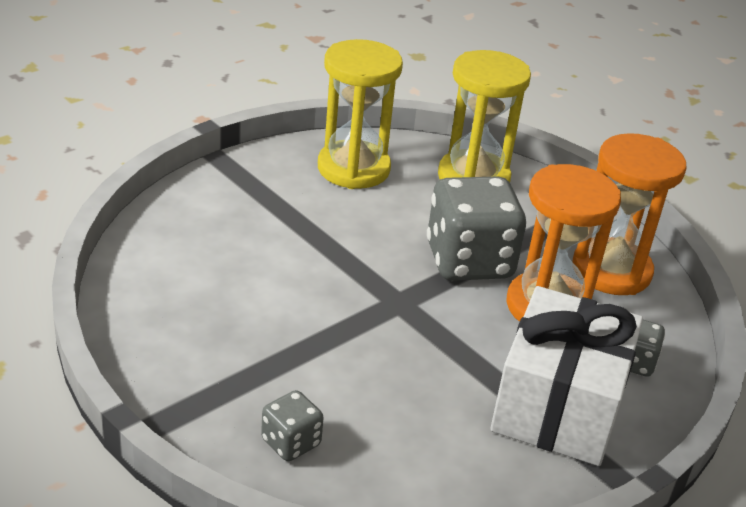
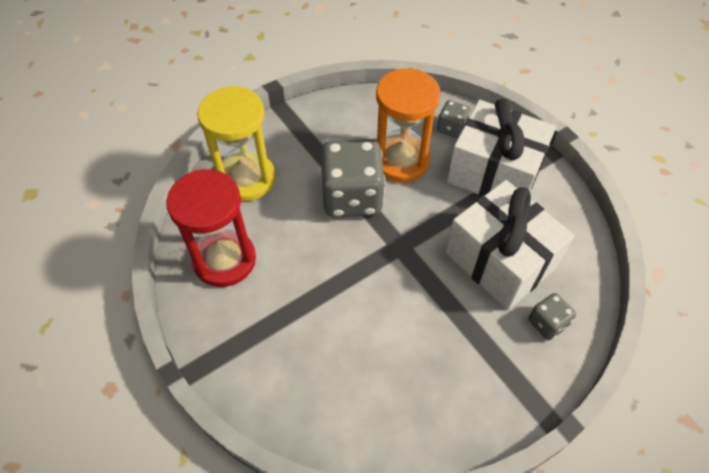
camera: 80 degrees left, 20 degrees up
yellow hourglass [318,39,403,189] -> red hourglass [166,169,256,287]
orange hourglass [573,133,686,295] -> none
none -> white gift [445,180,575,310]

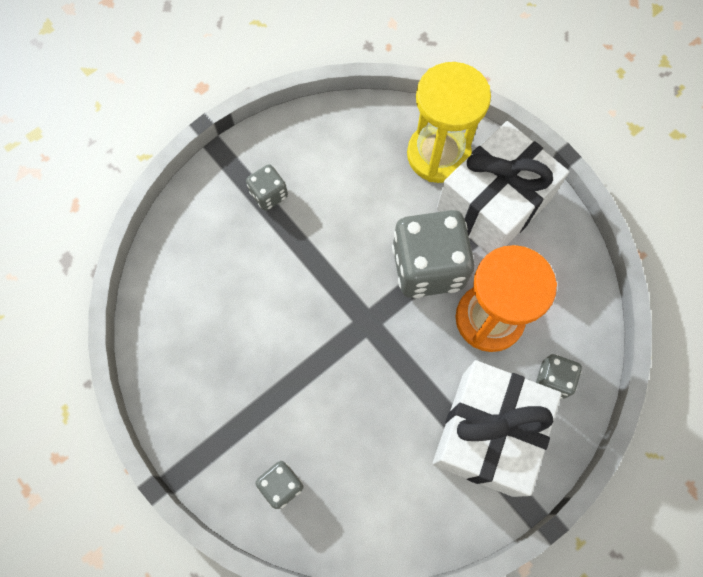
camera: 85 degrees right, 15 degrees up
red hourglass [166,169,256,287] -> none
white gift [445,180,575,310] -> white gift moved to [437,121,569,254]
none -> grey dice [246,164,288,211]

